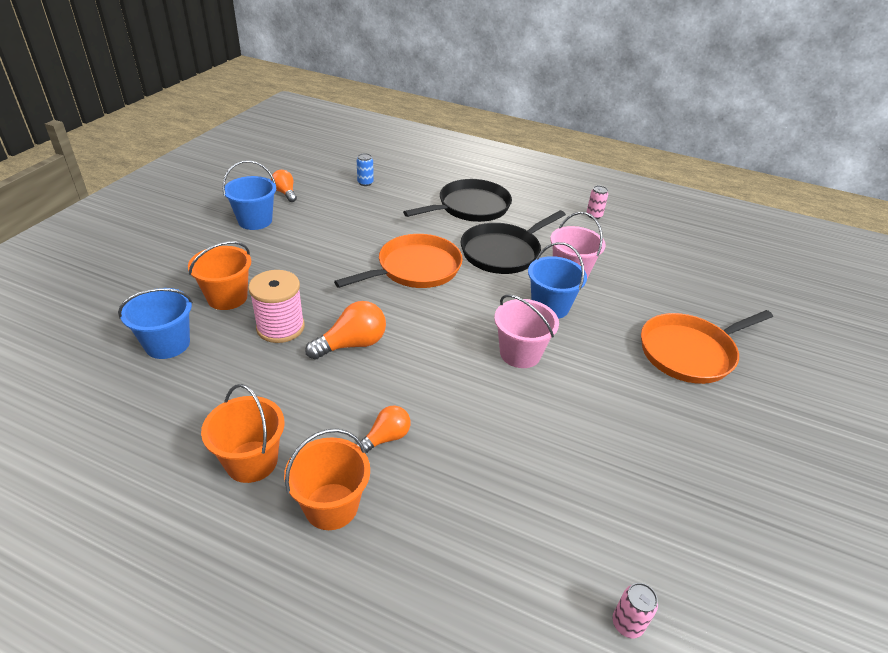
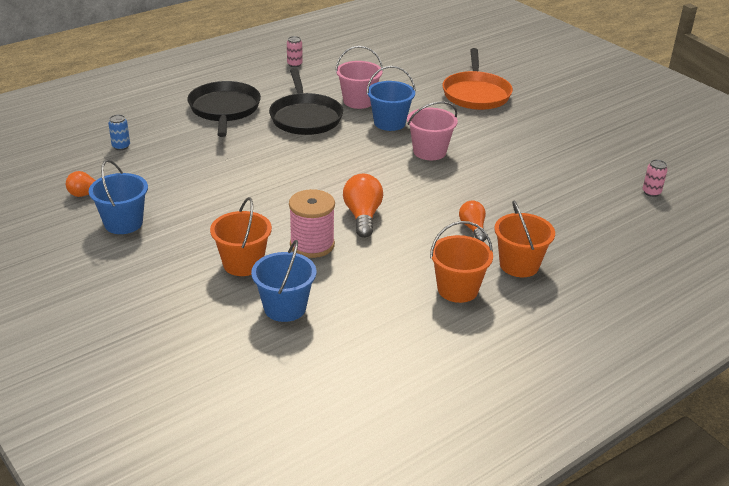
camera: 60 degrees left, 5 degrees down
orange pan [334,234,463,288] -> none

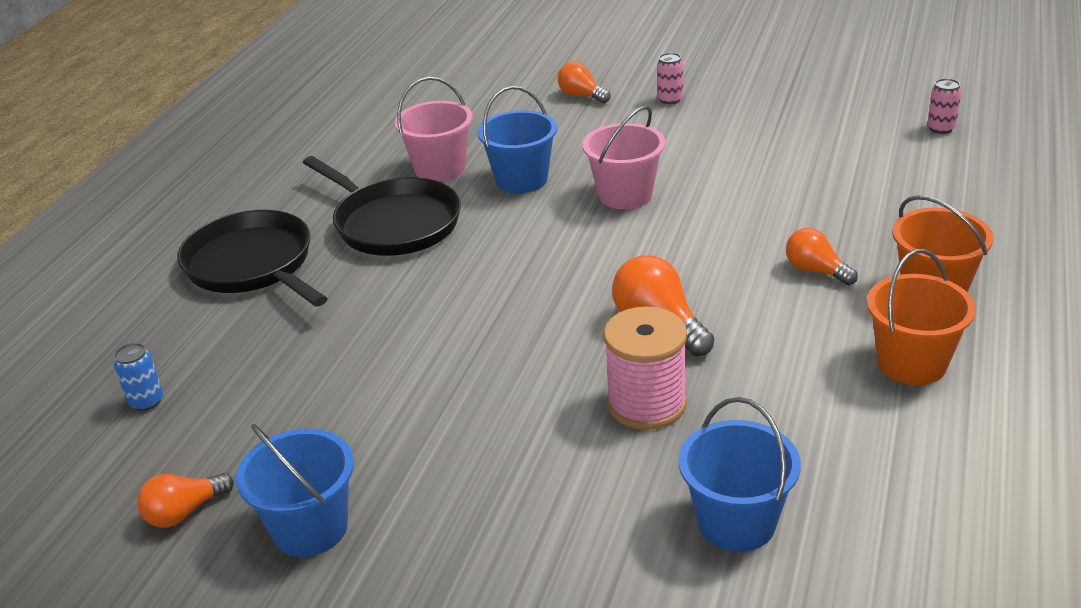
camera: 30 degrees left, 0 degrees up
orange bucket [210,197,272,276] -> none
pink can [287,36,303,67] -> pink can moved to [657,53,683,104]
orange pan [442,48,513,110] -> orange light bulb [558,62,610,103]

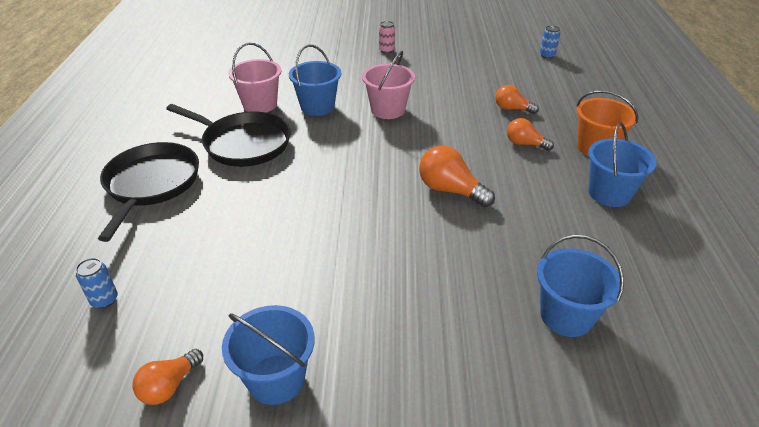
camera: 20 degrees left, 5 degrees up
black pan [177,210,328,307] -> black pan turned 60 degrees clockwise [98,142,199,242]
orange light bulb [558,62,610,103] -> orange light bulb moved to [495,85,539,114]
pink spool [604,306,687,430] -> none
orange bucket [867,249,976,385] -> blue bucket [588,122,657,207]
pink can [927,78,961,134] -> blue can [540,25,560,58]

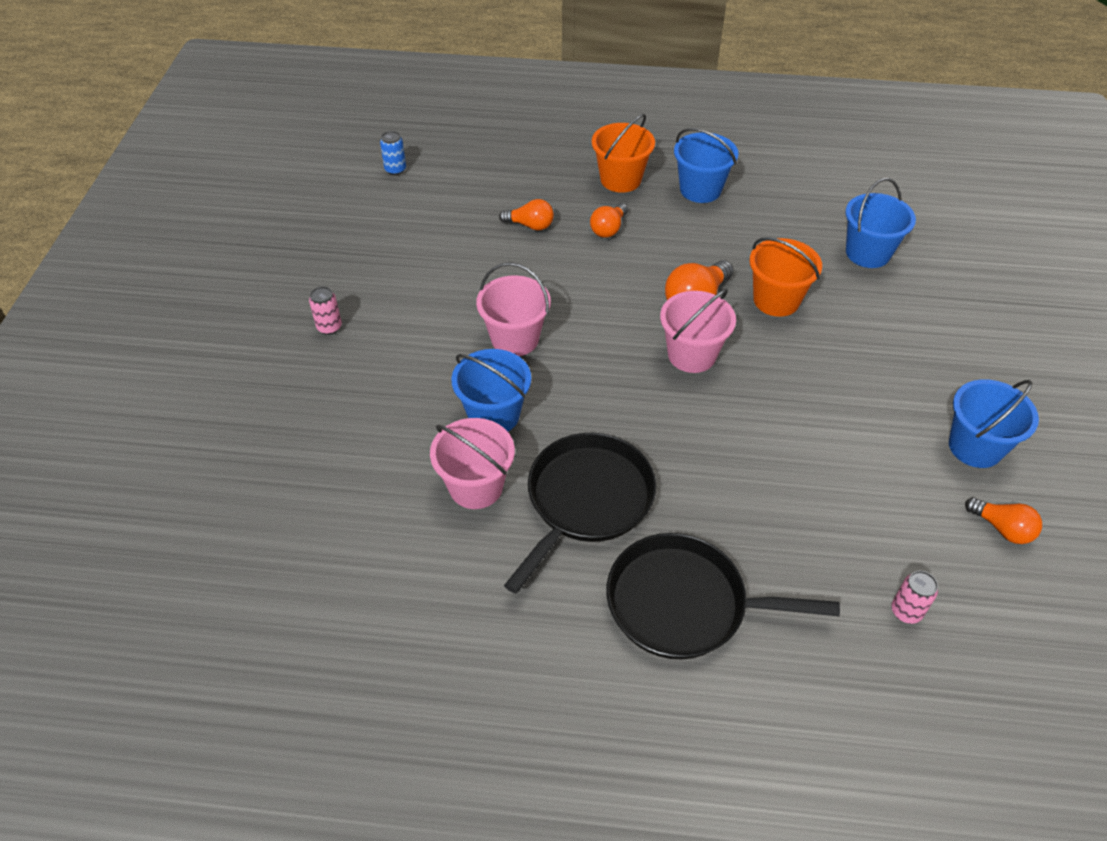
camera: 85 degrees left, 10 degrees up
blue can [76,258,118,308] -> pink can [891,571,938,624]
orange light bulb [495,85,539,114] -> orange light bulb turned 105 degrees counterclockwise [499,199,554,231]
none -> pink bucket [660,289,736,373]
none -> orange bucket [750,237,822,317]

